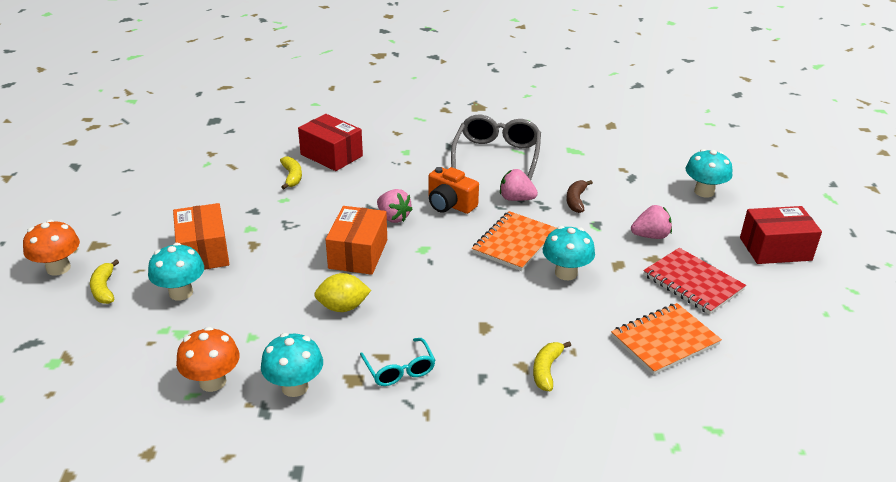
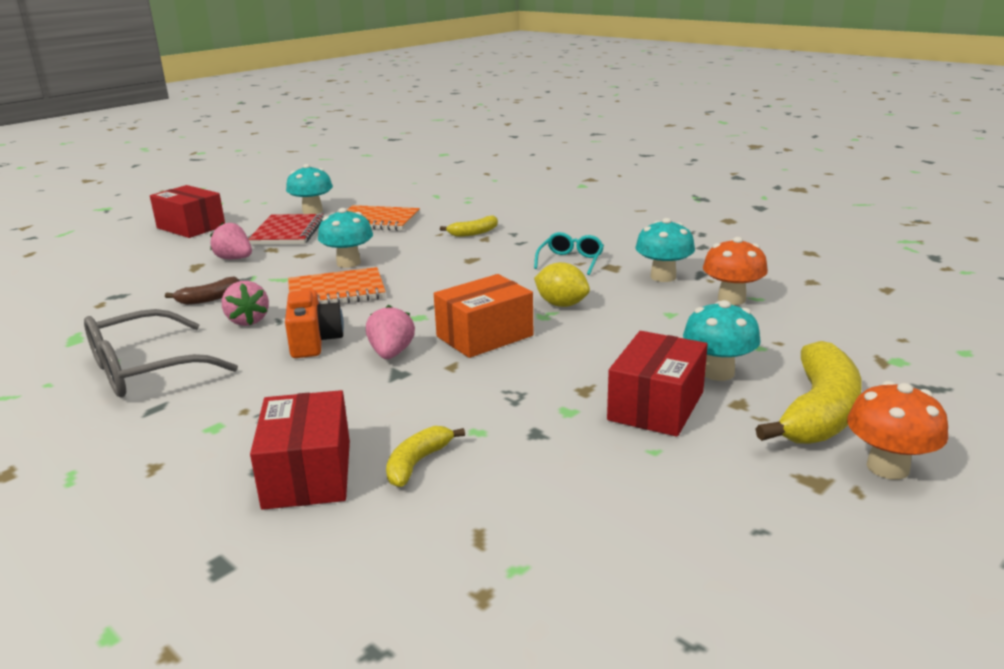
camera: 135 degrees left, 10 degrees down
yellow banana [90,259,119,304] -> yellow banana [756,341,862,444], size x1.95
orange box [173,203,229,270] -> red box [607,331,708,437]
turquoise mushroom [686,149,732,198] -> turquoise mushroom moved to [286,164,333,214]

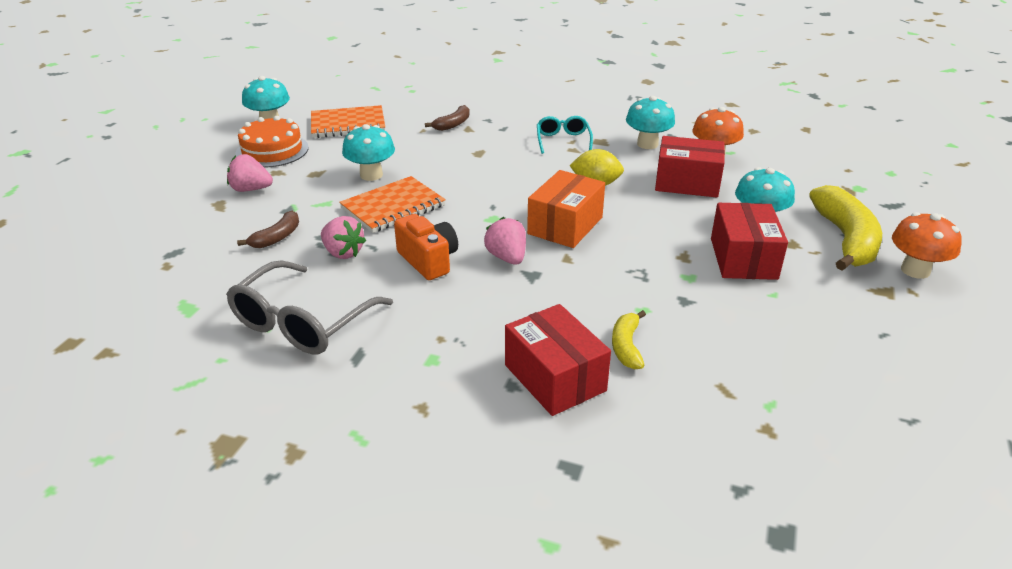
camera: 25 degrees left, 10 degrees up
red box [150,185,225,238] -> red box moved to [655,136,725,197]
red notebook [248,214,324,245] -> orange cake [235,116,309,168]
yellow banana [440,215,498,237] -> brown banana [425,105,470,131]

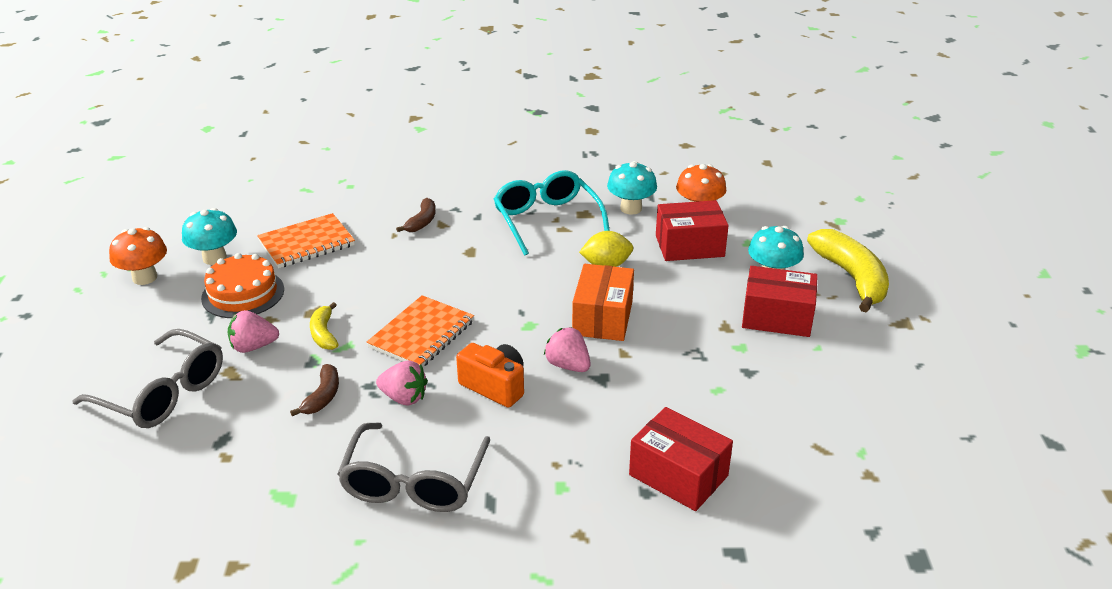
camera: 20 degrees left, 0 degrees up
turquoise mushroom [342,124,395,181] -> none
turquoise glasses [537,116,593,154] -> turquoise glasses [494,170,610,256], size x1.76
yellow banana [612,310,646,369] -> yellow banana moved to [310,302,339,350]
red box [711,203,788,280] -> red box turned 60 degrees counterclockwise [742,266,818,337]
orange mushroom [892,212,962,279] -> orange mushroom moved to [109,227,167,285]
none -> grey glasses [72,329,223,428]

